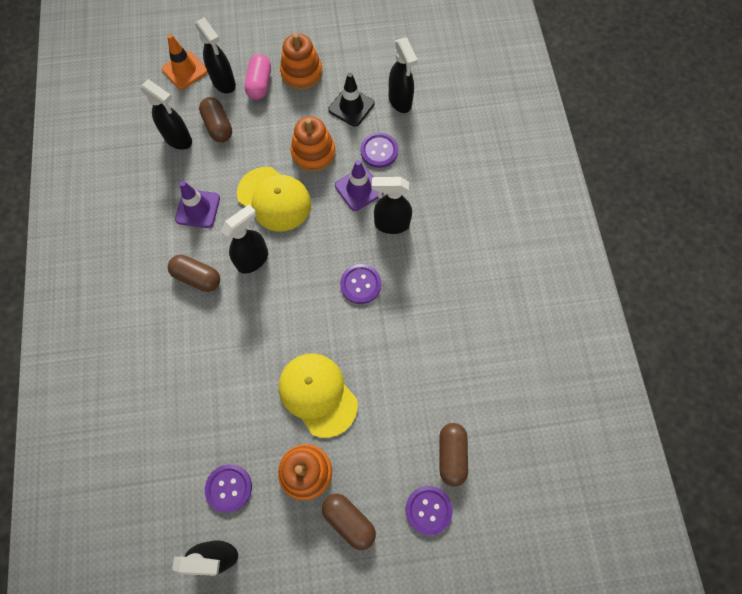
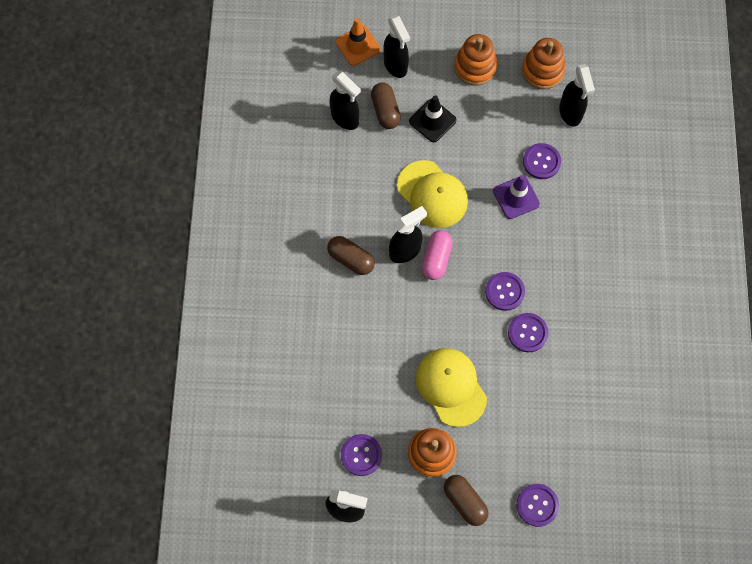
camera: 10 degrees right, 0 degrees up
purple traffic cone [175,181,220,228] -> none
pink capsule [245,54,271,100] -> pink capsule moved to [422,230,453,280]
orange stacking toy [291,116,336,172] -> orange stacking toy moved to [522,38,565,89]
black traffic cone [328,73,375,127] -> black traffic cone moved to [409,95,457,142]
black spray bottle [372,177,412,234] -> none
brown capsule [439,423,468,487] -> none
none -> purple button [508,313,549,352]

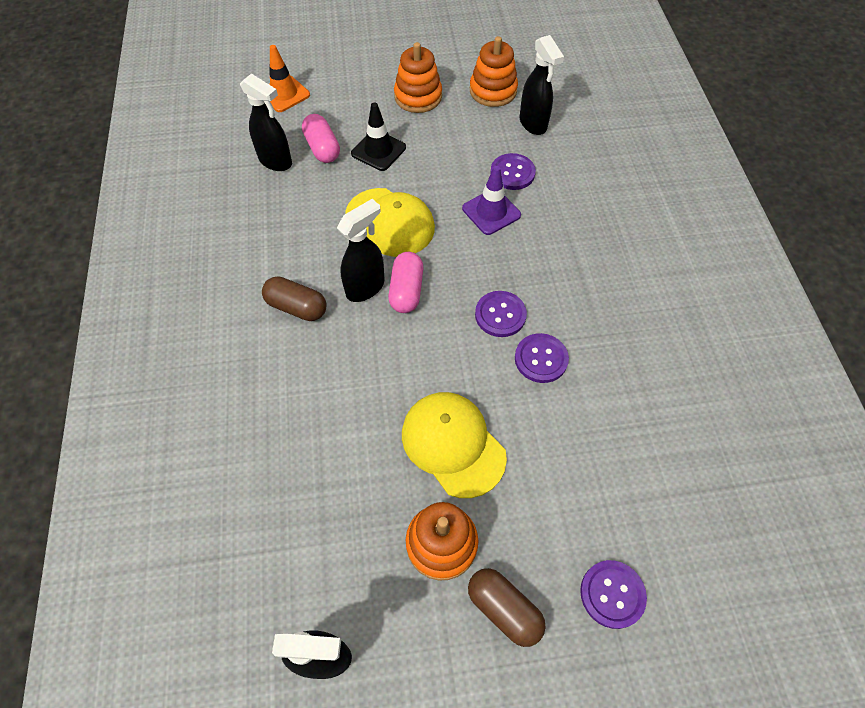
camera: 10 degrees left, 10 degrees down
purple button [341,434,382,476] -> none
brown capsule [371,82,401,129] -> pink capsule [302,114,340,163]
black spray bottle [383,15,410,78] -> none

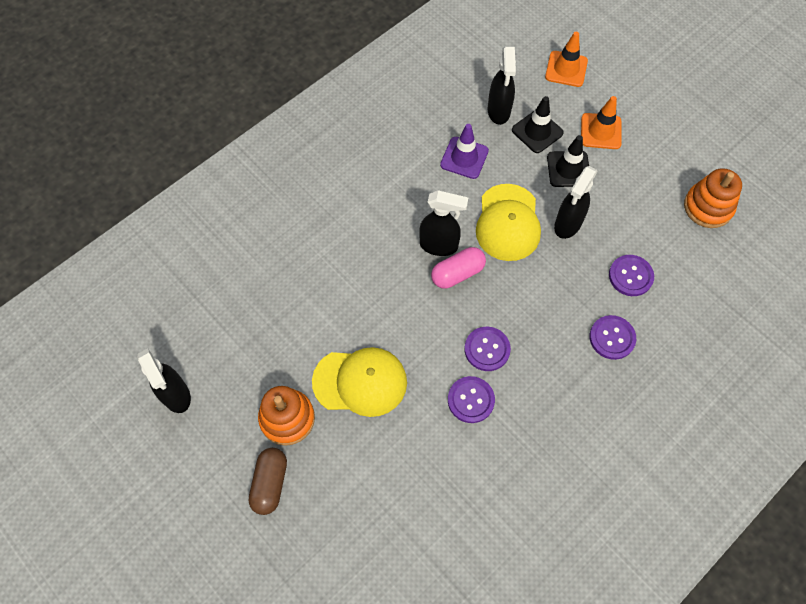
camera: 55 degrees right, 5 degrees up
brown capsule [262,276,327,321] -> none
pink capsule [302,114,340,163] -> black traffic cone [512,96,564,153]
orange stacking toy [394,42,442,113] -> none
yellow cap [402,392,507,498] -> yellow cap turned 75 degrees clockwise [312,347,407,417]
purple traffic cone [462,166,521,235] -> purple traffic cone moved to [440,124,489,179]
black spray bottle [520,35,564,135] -> black spray bottle moved to [554,166,598,239]
purple button [580,560,647,629] -> purple button moved to [590,315,636,360]
none -> orange traffic cone [581,96,622,149]

